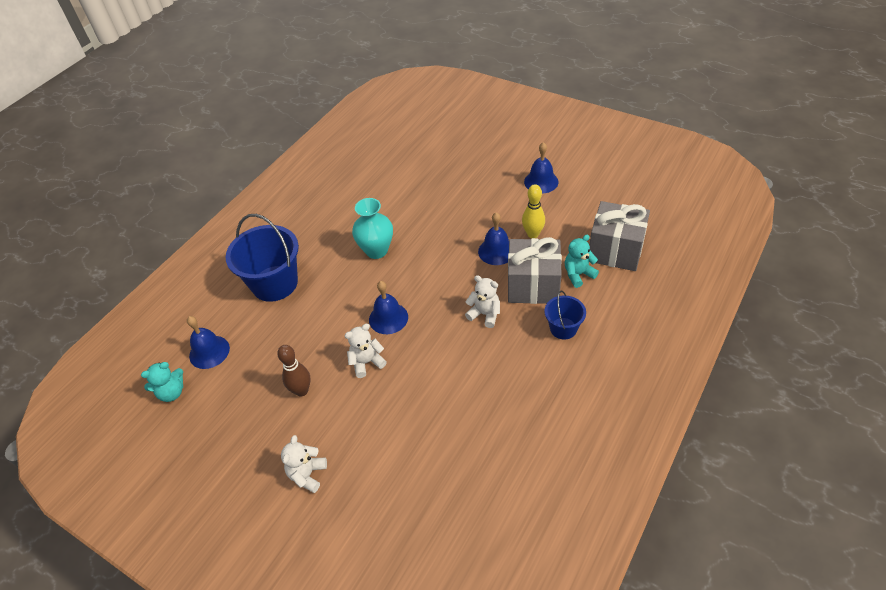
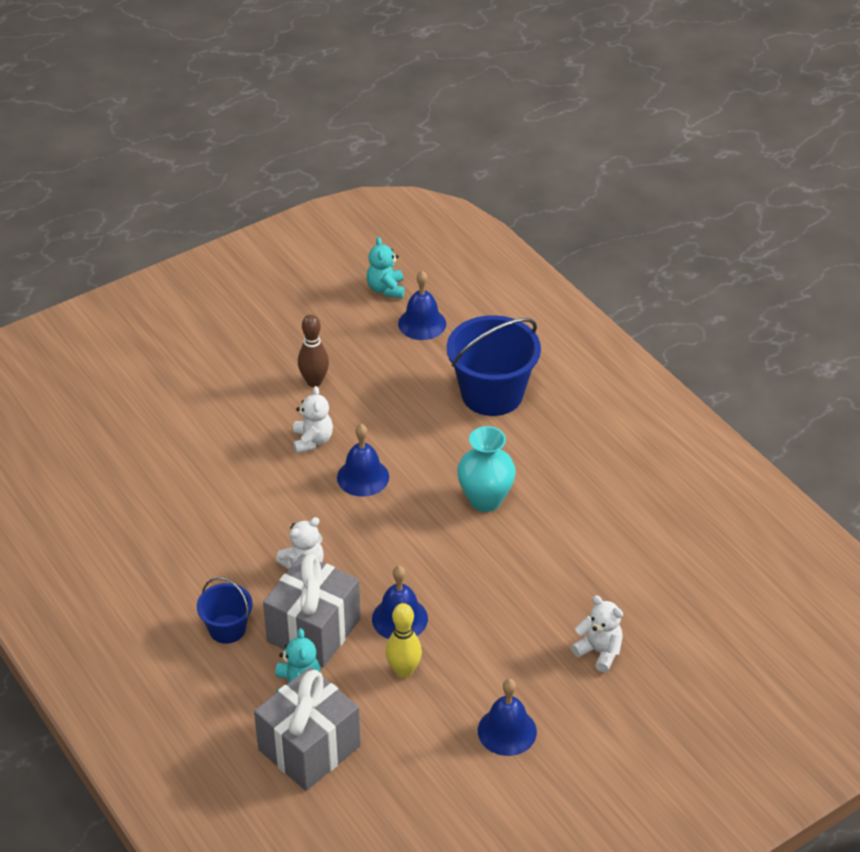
camera: 110 degrees right, 5 degrees down
white teddy bear [281,435,327,493] -> white teddy bear moved to [571,596,623,672]

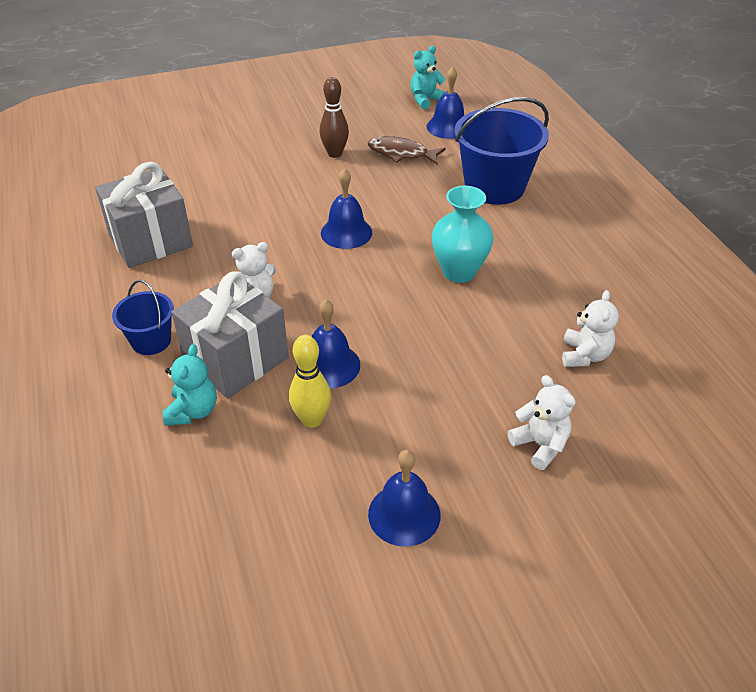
camera: 15 degrees right, 0 degrees up
grey gift [254,667,361,791] -> grey gift moved to [95,162,193,268]
white teddy bear [293,386,333,454] -> white teddy bear moved to [562,290,619,367]
turquoise teddy bear [367,237,405,298] -> turquoise teddy bear turned 45 degrees clockwise [411,46,446,109]
none -> brown fish [368,136,446,165]

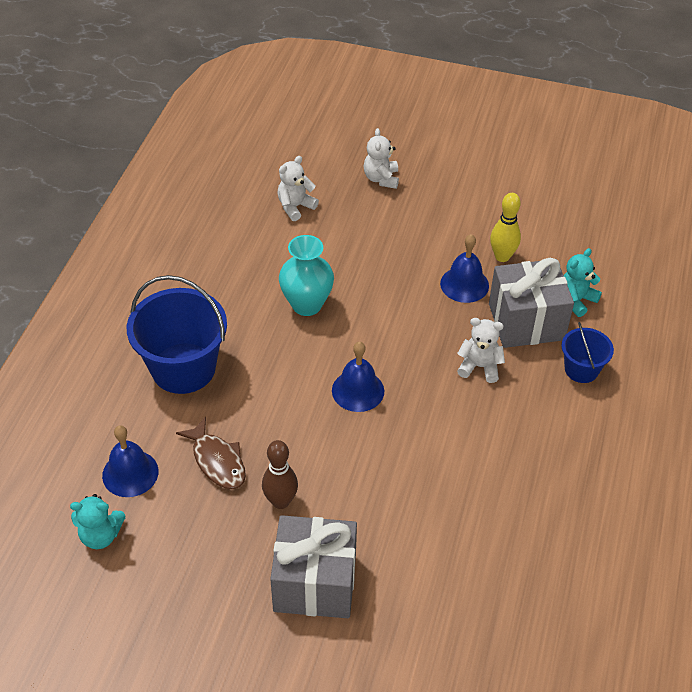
camera: 145 degrees left, 5 degrees up
grey gift [95,162,193,268] -> grey gift moved to [270,515,357,618]
blue bell [368,450,441,547] -> none

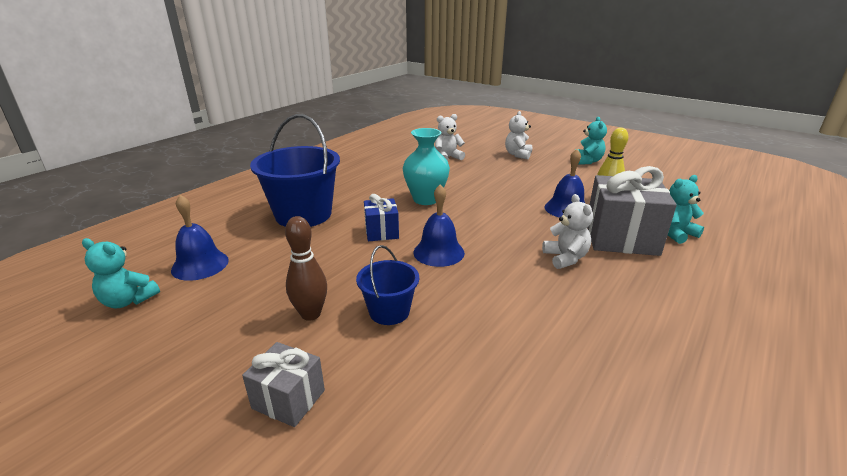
camera: 20 degrees right, 20 degrees down
brown fish [176,417,246,489] -> none
grey gift [270,515,357,618] -> grey gift [242,342,325,427], size x0.54
white teddy bear [457,318,505,383] -> white teddy bear turned 45 degrees clockwise [542,194,593,269]
blue bucket [562,322,614,383] -> blue bucket moved to [356,245,419,325]
none -> blue gift [364,194,399,241]
none -> turquoise teddy bear [575,117,607,165]

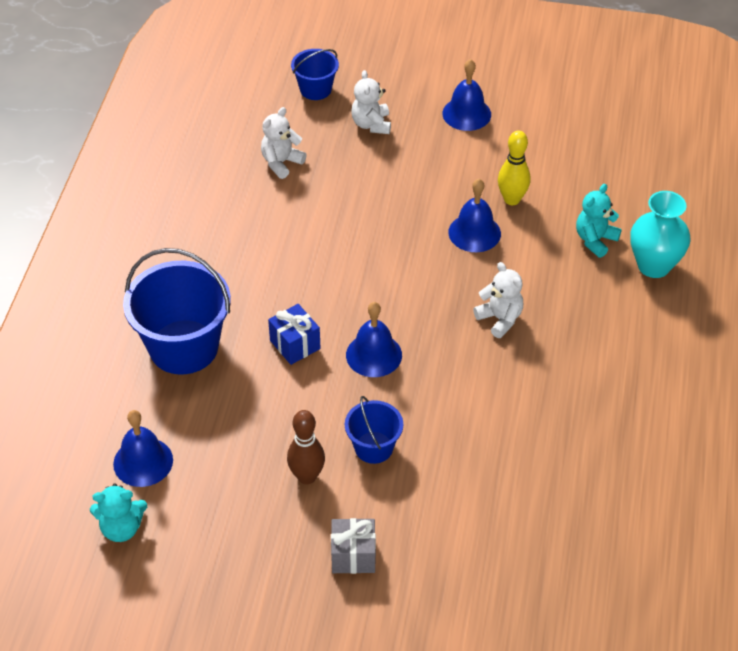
camera: 25 degrees left, 20 degrees up
turquoise vase [403,128,450,205] -> turquoise vase moved to [630,191,691,278]
turquoise teddy bear [575,117,607,165] -> blue bell [442,59,491,131]
grey gift [587,166,677,256] -> none
none -> blue bucket [291,49,339,100]

